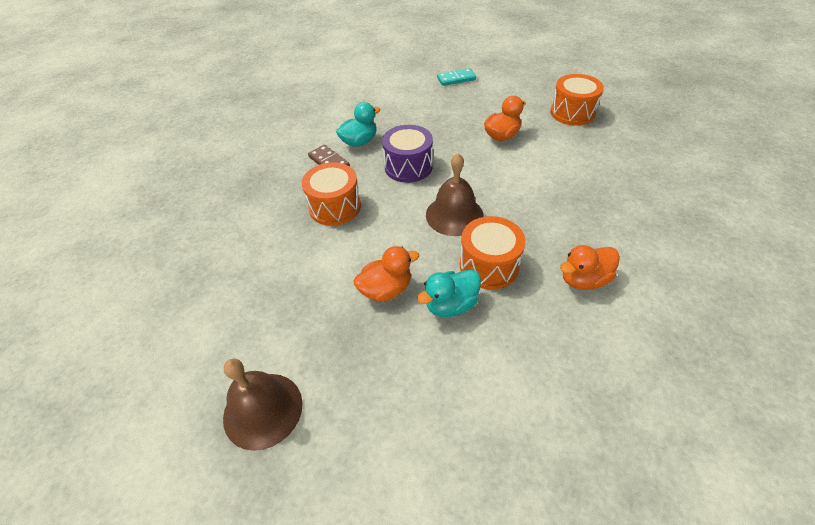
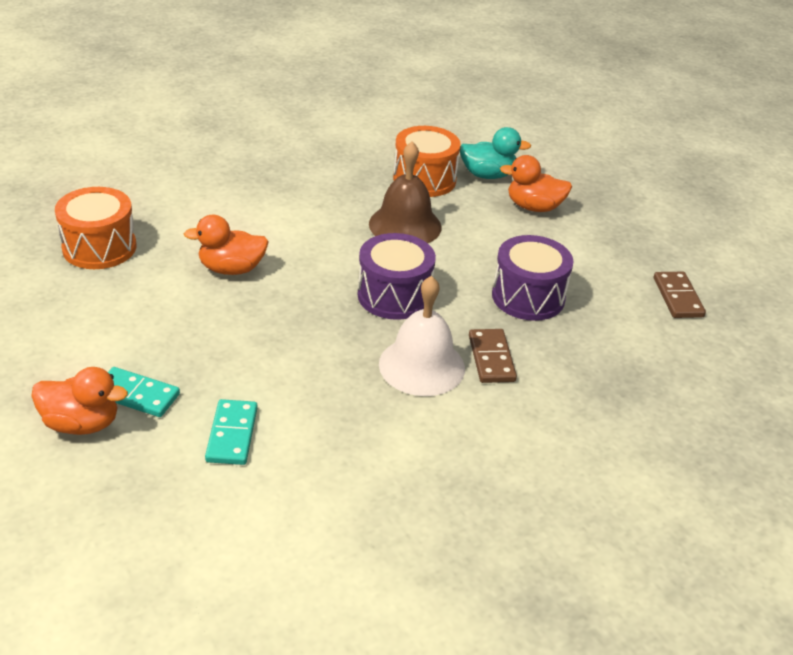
camera: 150 degrees left, 10 degrees down
brown bell [223,359,303,451] -> none
orange drum [302,162,361,226] -> purple drum [492,235,574,321]
turquoise duck [336,102,380,147] -> white bell [379,276,465,396]
orange duck [560,245,620,290] -> orange duck moved to [31,367,128,435]
none -> turquoise domino [205,399,258,465]
none -> brown domino [654,272,706,318]

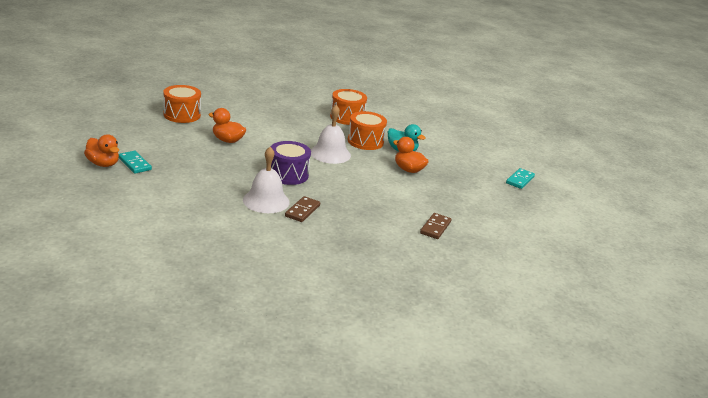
camera: 30 degrees right, 10 degrees down
turquoise domino [205,399,258,465] -> turquoise domino moved to [506,168,535,189]
brown bell [369,142,442,243] -> white bell [311,105,351,164]
purple drum [492,235,574,321] -> none
none -> orange drum [330,89,367,125]

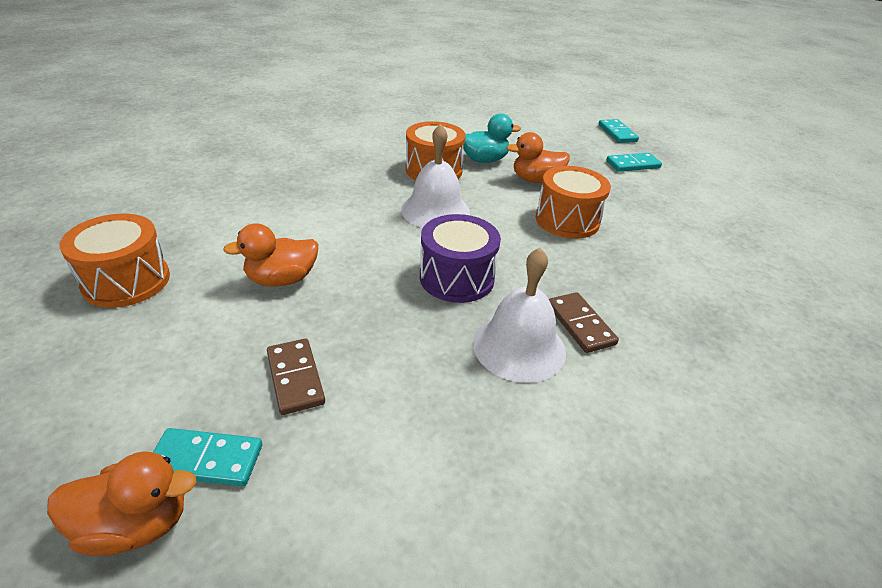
camera: 45 degrees left, 10 degrees up
orange drum [330,89,367,125] -> orange drum moved to [536,166,611,239]
brown domino [420,213,451,239] -> brown domino moved to [267,339,325,415]
none -> turquoise domino [606,153,662,172]

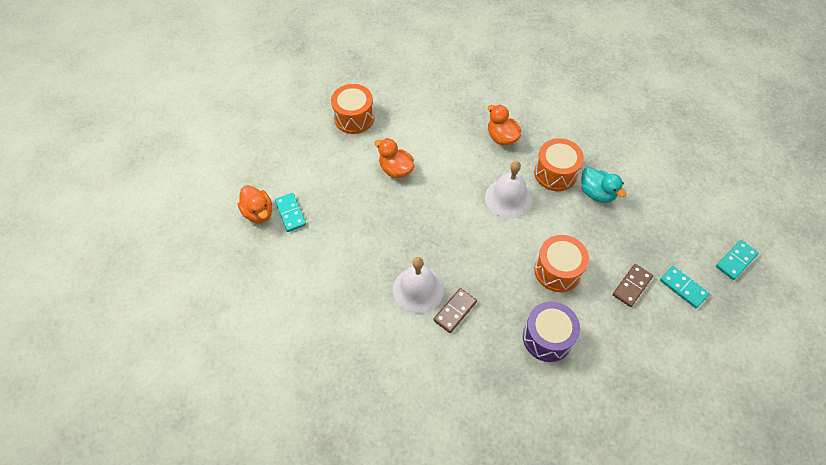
camera: 65 degrees right, 20 degrees up
brown domino [267,339,325,415] -> brown domino moved to [613,264,653,307]
purple drum [420,214,501,303] -> purple drum moved to [523,302,580,362]
orange duck [506,132,570,183] -> orange duck moved to [488,105,521,145]

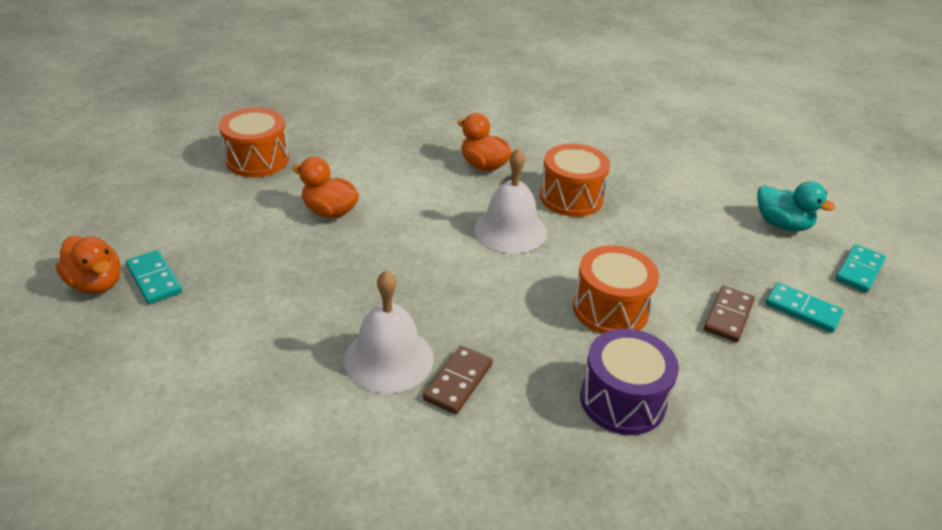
camera: 15 degrees left, 20 degrees down
turquoise duck [582,167,626,203] -> turquoise duck moved to [757,181,836,231]

